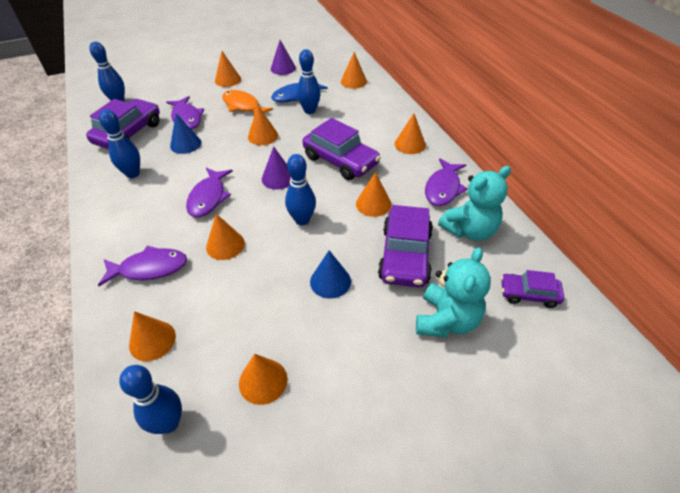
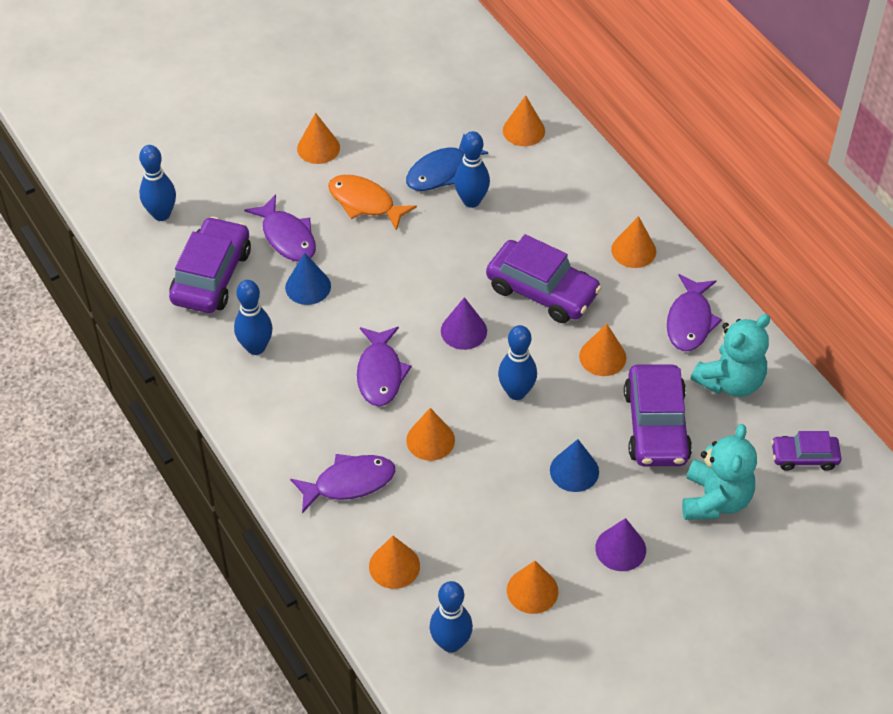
camera: 10 degrees left, 5 degrees up
orange cone [248,105,278,145] -> none
purple cone [271,40,296,75] -> purple cone moved to [595,518,646,571]

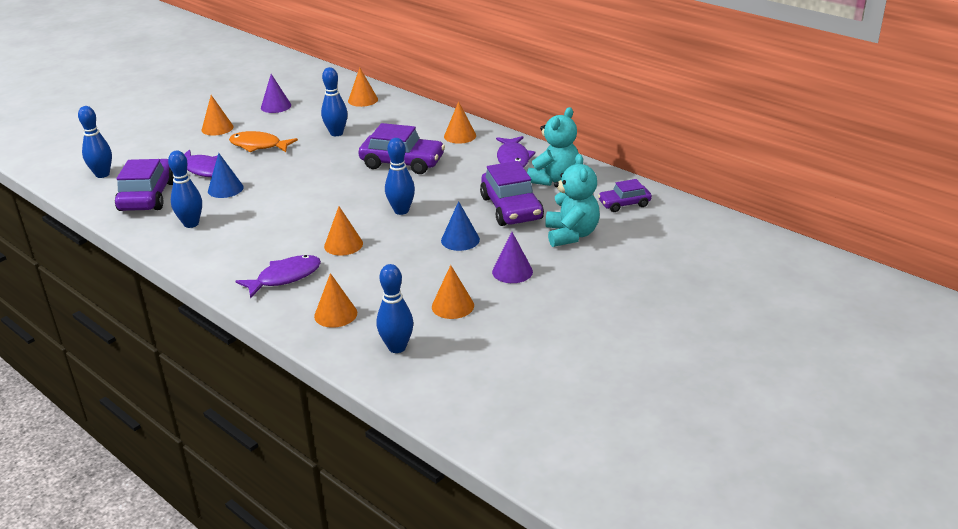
camera: 15 degrees left, 20 degrees down
purple fish [357,327,412,406] -> none
blue fish [406,134,488,191] -> none
purple cone [441,297,487,350] -> purple cone moved to [261,74,291,113]
orange cone [579,324,626,376] -> none

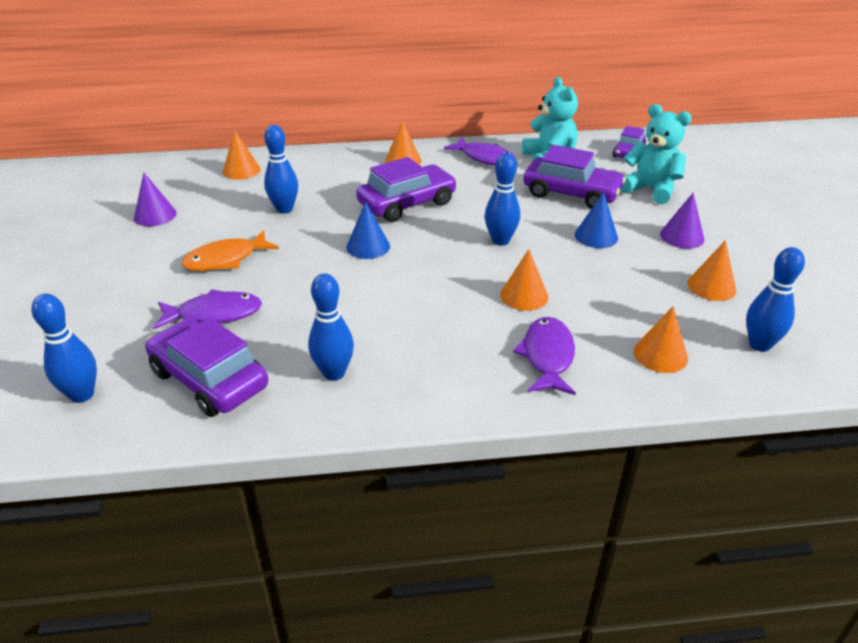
camera: 50 degrees left, 5 degrees up
orange cone [201,95,234,136] -> none
blue cone [208,153,243,198] -> blue cone moved to [346,202,390,259]

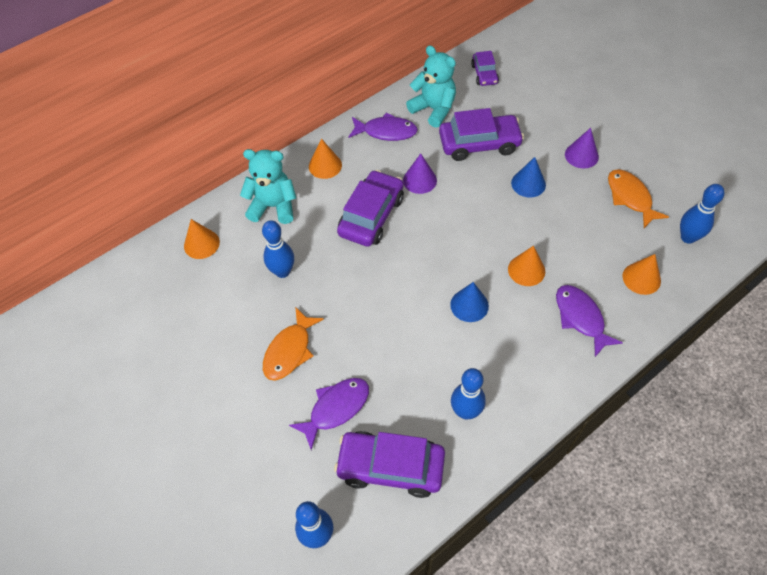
camera: 30 degrees left, 20 degrees up
purple cone [134,173,177,226] -> purple cone moved to [403,154,437,194]
blue cone [346,202,390,259] -> blue cone moved to [450,282,489,322]
blue bowling pin [485,153,520,246] -> none
turquoise teddy bear [621,104,692,204] -> turquoise teddy bear moved to [240,149,296,224]
orange cone [687,240,737,301] -> orange fish [608,169,669,228]

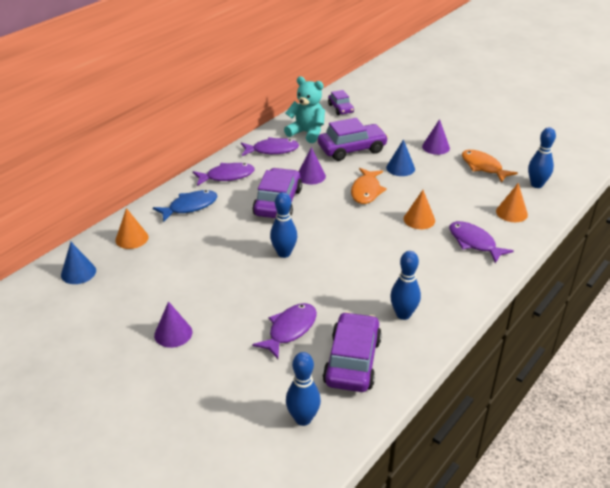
camera: 15 degrees left, 20 degrees down
turquoise teddy bear [240,149,296,224] -> blue fish [153,190,217,222]
blue bowling pin [262,220,294,278] -> blue bowling pin moved to [270,192,297,258]
orange fish [263,307,324,381] -> orange fish moved to [351,168,387,204]
orange cone [309,139,342,179] -> purple fish [193,163,255,186]
purple car [334,431,445,498] -> purple car turned 105 degrees clockwise [323,312,382,392]
blue cone [450,282,489,322] -> blue cone moved to [61,242,96,284]
none -> purple cone [154,301,192,348]

